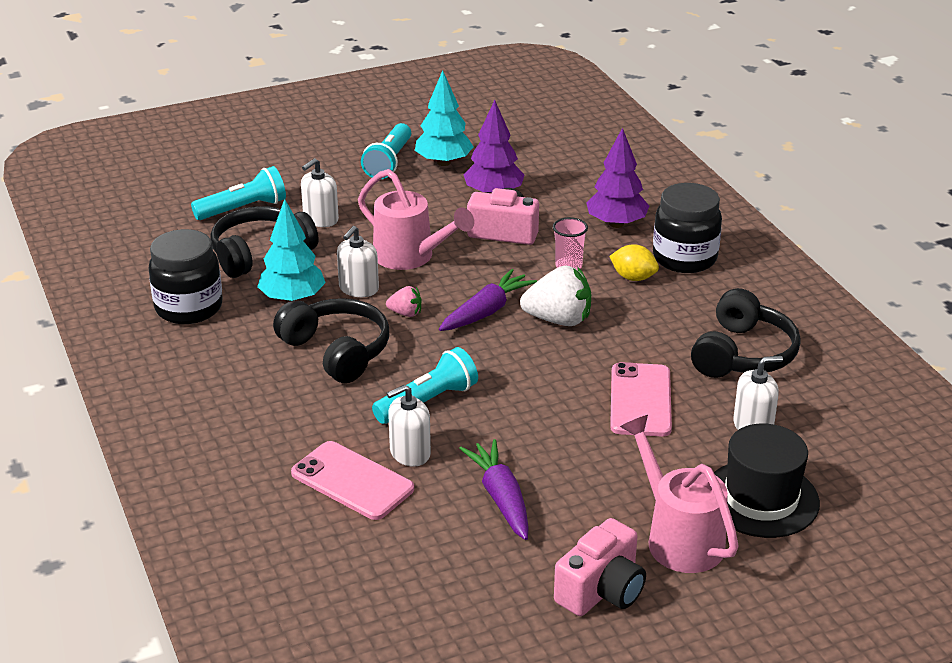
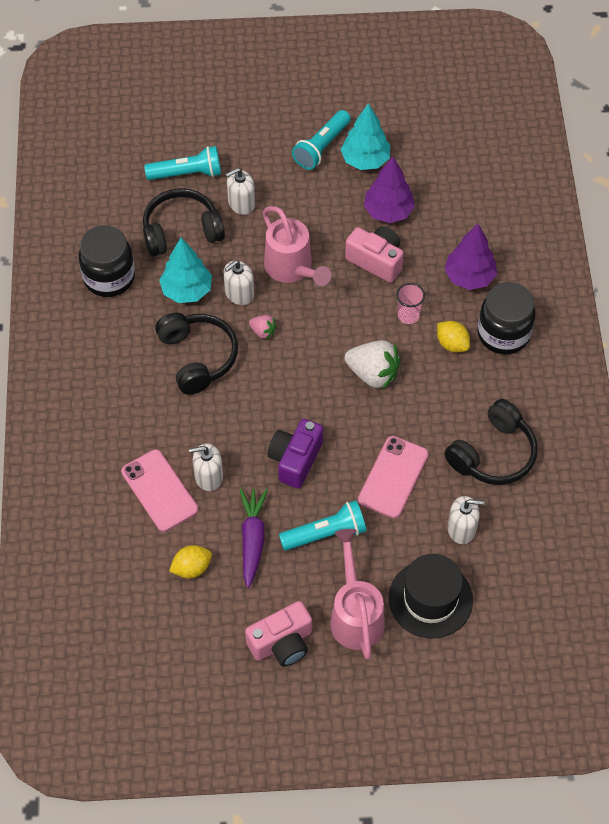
camera: 20 degrees right, 25 degrees up
turquoise flashlight [372,347,478,424] -> turquoise flashlight moved to [279,500,366,551]
purple carrot [439,269,537,331] -> none
none -> yellow lemon [169,545,212,578]
none -> purple camera [268,419,323,489]

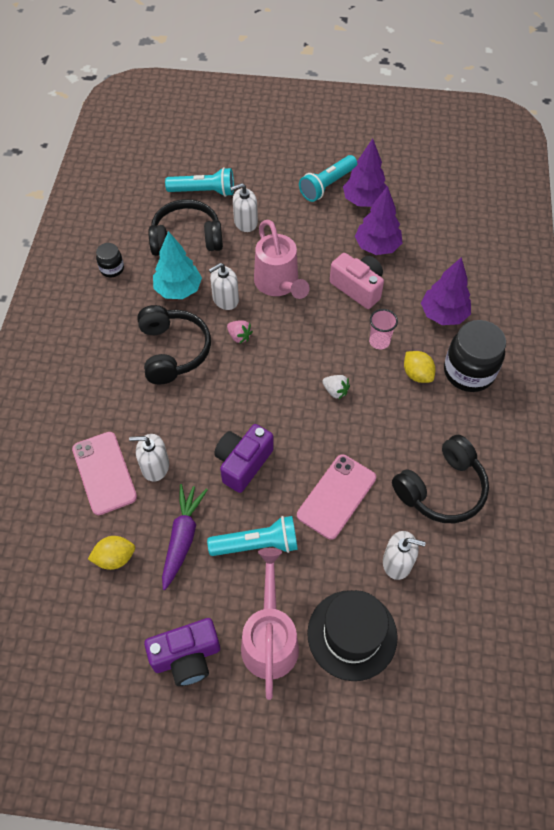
camera: 10 degrees right, 0 degrees up
black jar [78,225,135,297] -> black jar [96,243,124,277], size x0.51
pink camera [245,601,312,667] -> purple camera [144,618,220,686]
turquoise tree [341,103,390,170] -> purple tree [343,139,389,207]
white strawberry [344,340,400,389] -> white strawberry [322,375,350,400], size x0.51

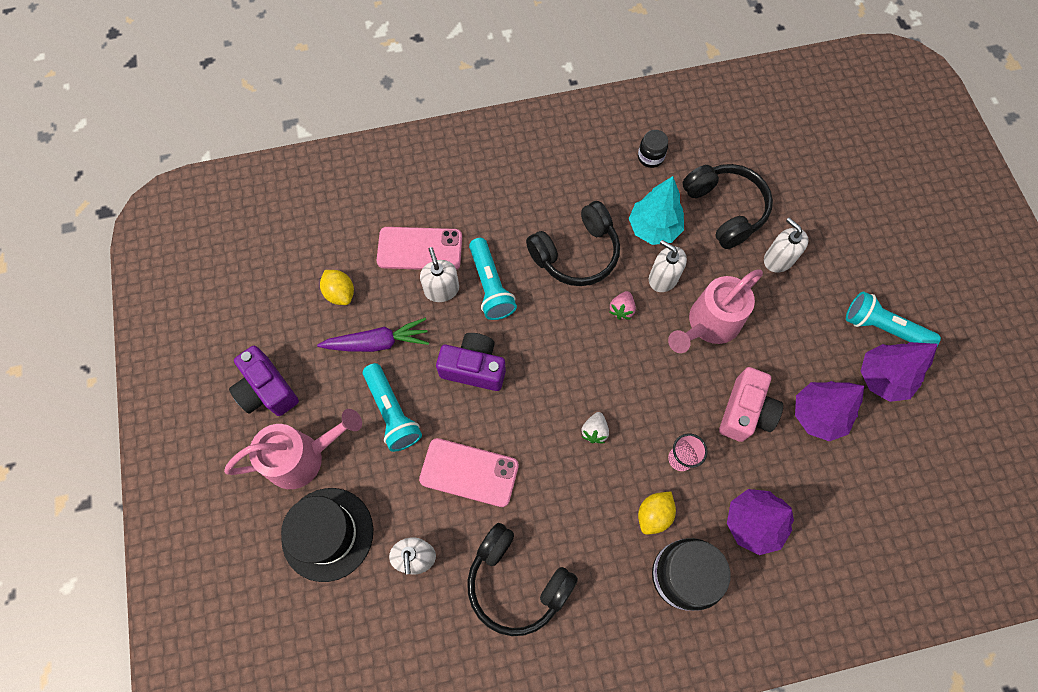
camera: 70 degrees right, 10 degrees up
pink phone [72,432,137,515] -> pink phone turned 45 degrees clockwise [377,227,462,270]
turquoise flashlight [165,167,234,197] -> turquoise flashlight moved to [469,238,517,320]

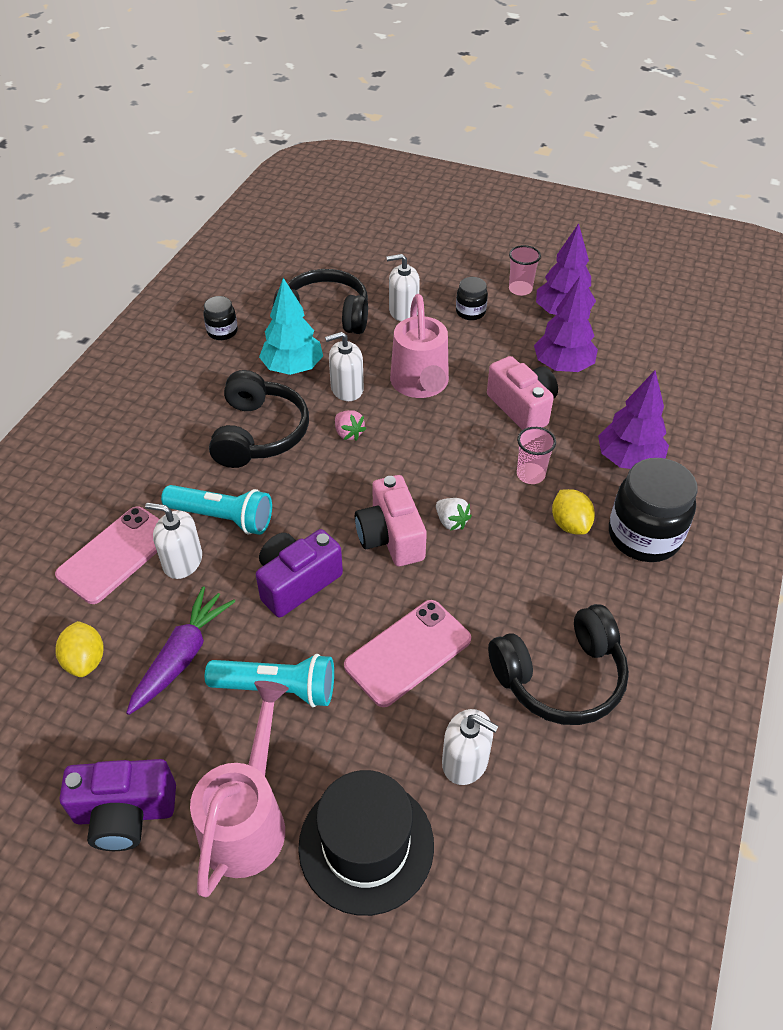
camera: 55 degrees left, 20 degrees down
yellow lemon [320,270,354,305] -> yellow lemon turned 75 degrees clockwise [55,621,104,677]
turquoise flashlight [846,291,941,346] -> pink cup [509,245,541,296]
none -> pink camera [355,475,427,566]
none -> black jar [456,277,488,320]

